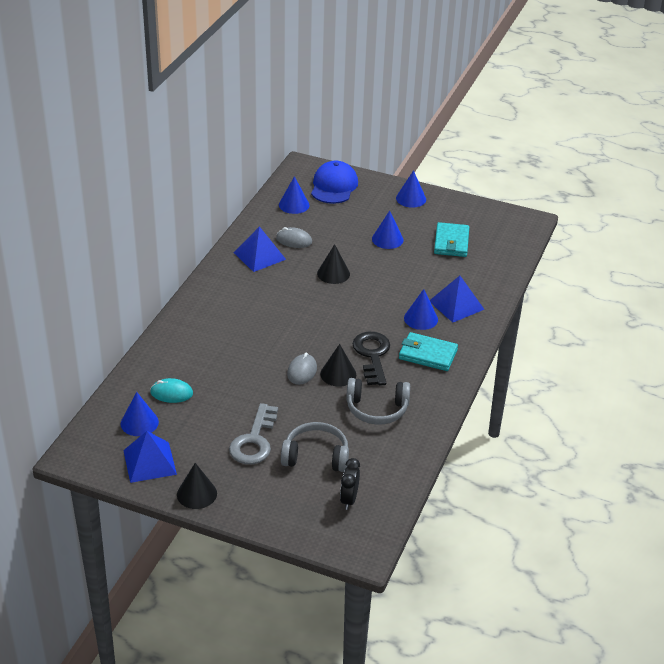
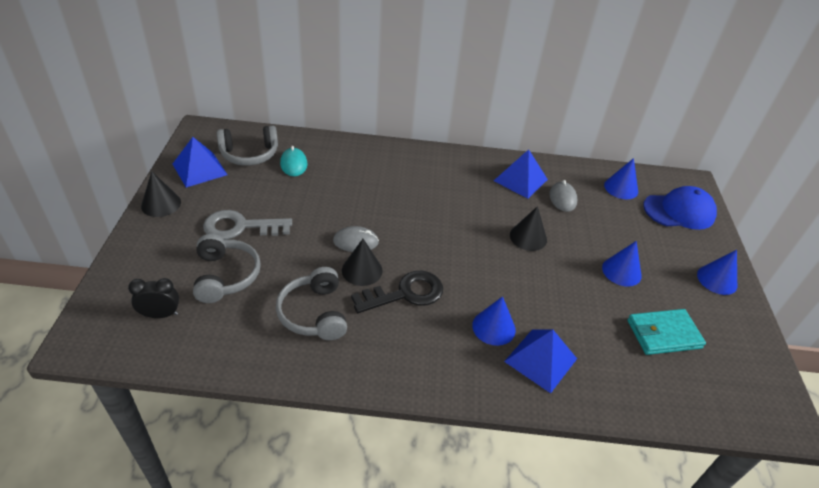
camera: 70 degrees right, 5 degrees up
blue cone [120,392,159,436] -> grey headphones [217,125,278,166]
turquoise wallet [399,332,458,371] -> none

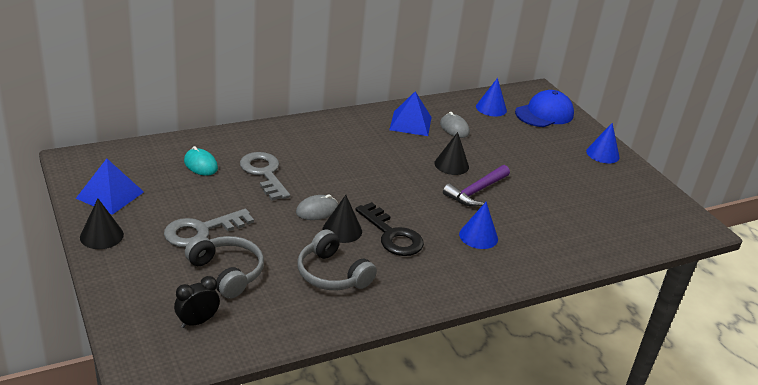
camera: 30 degrees left, 10 degrees down
grey headphones [217,125,278,166] -> none
black key [351,271,443,313] -> black key turned 105 degrees clockwise [355,202,424,256]
blue pyramid [504,329,577,393] -> none
blue cone [602,241,642,287] -> none
turquoise wallet [627,309,706,355] -> none
none -> grey key [240,152,290,200]
none -> purple hammer [443,165,510,207]

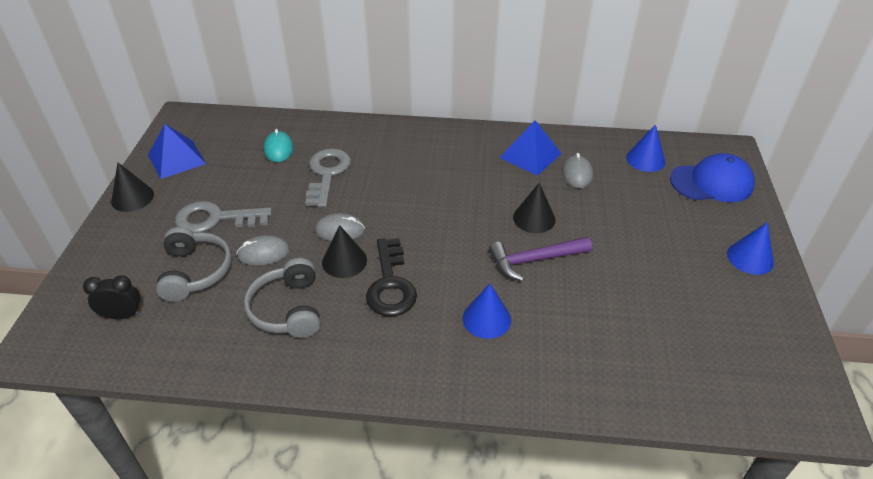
camera: 35 degrees right, 10 degrees up
none -> grey mouse [236,235,290,266]

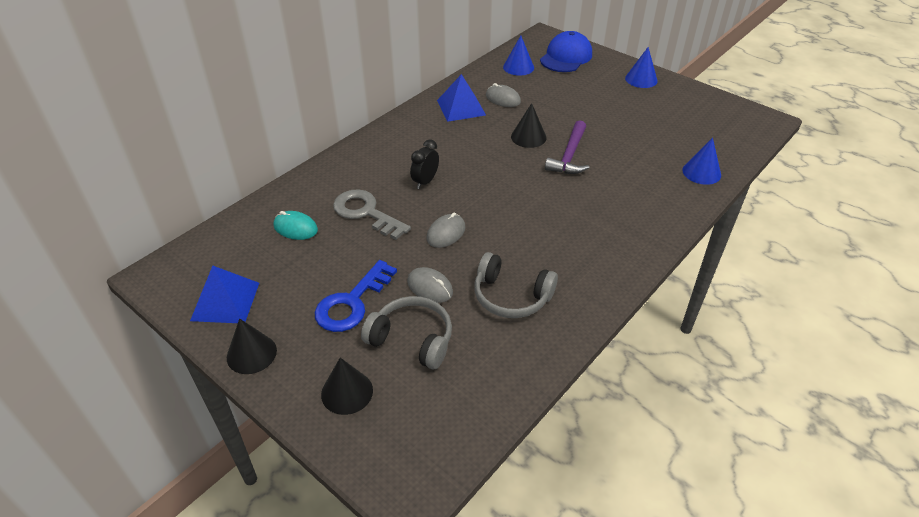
camera: 55 degrees left, 0 degrees up
black clock [83,275,141,319] -> black clock moved to [410,139,439,189]
grey key [175,201,272,233] -> blue key [315,260,397,332]
grey mouse [236,235,290,266] -> grey mouse turned 75 degrees counterclockwise [407,267,453,303]
black cone [322,225,367,278] -> black cone moved to [321,358,373,415]
black key [366,238,417,316] -> none
blue cone [463,283,511,339] -> blue cone moved to [682,138,721,185]

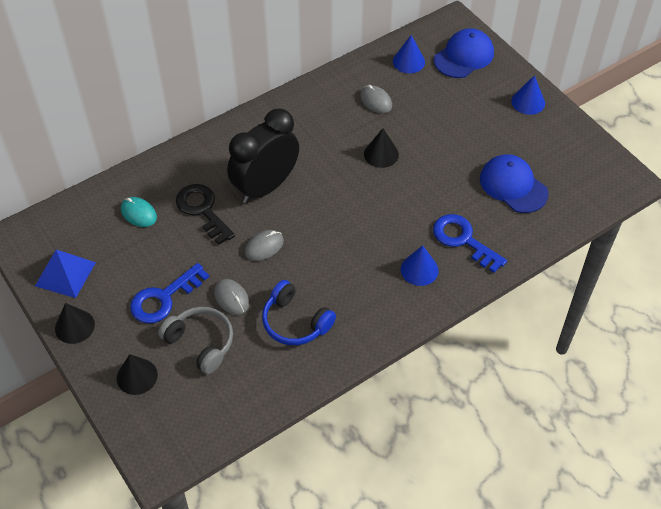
camera: 15 degrees right, 10 degrees up
grey key [333,189,411,240] -> black key [176,184,235,245]
black clock [410,139,439,189] -> black clock [227,109,299,203], size x2.24
blue pyramid [437,74,486,122] -> none
grey headphones [474,252,558,318] -> blue headphones [262,280,336,345]
purple hammer [545,120,590,174] -> none
blue cone [682,138,721,185] -> blue cone moved to [401,245,439,286]
none -> blue key [433,214,507,273]
none -> blue cap [480,154,549,213]

